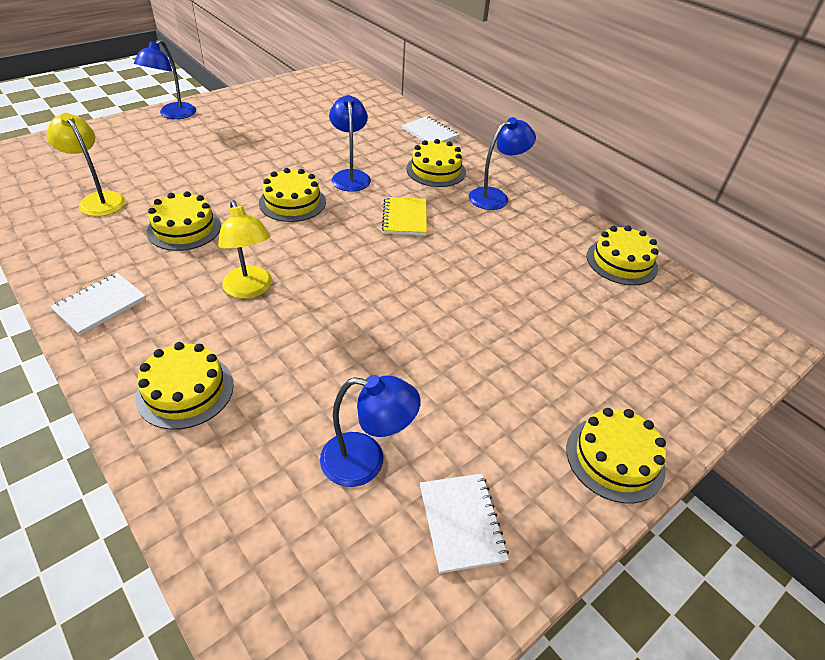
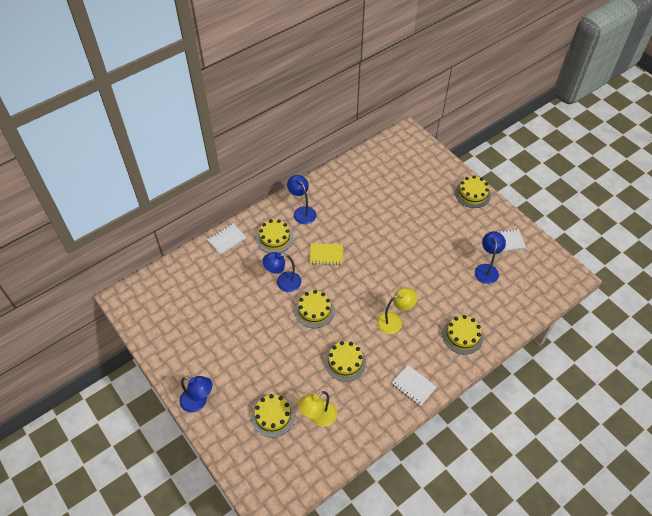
camera: 85 degrees left, 10 degrees up
yellow cake [587,225,659,286] -> yellow cake moved to [251,394,295,438]

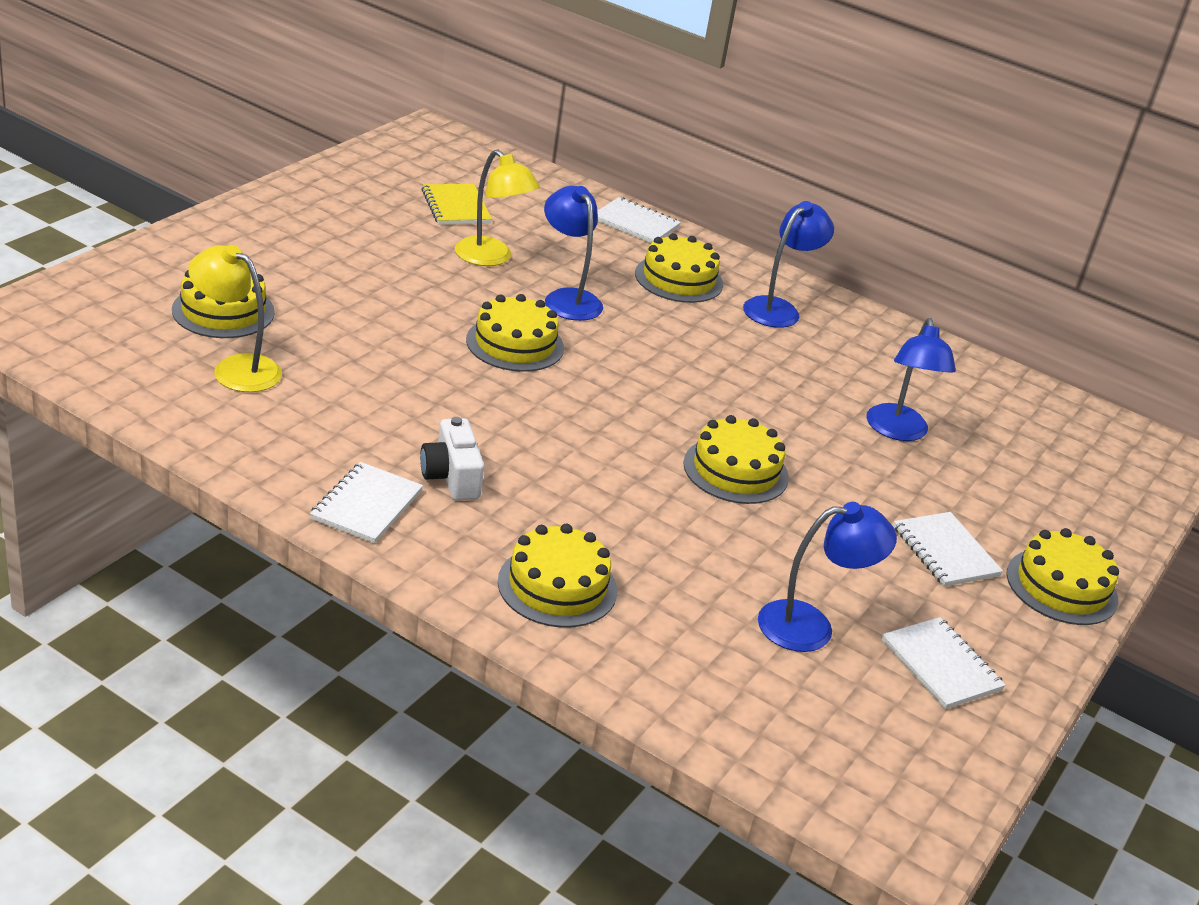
camera: 65 degrees right, 20 degrees down
blue lamp [179,376,212,413] -> blue lamp moved to [867,318,956,441]
yellow notebook [310,243,343,265] -> yellow notebook moved to [421,184,492,225]
yellow cake [324,341,366,382] -> yellow cake moved to [683,415,789,504]
yellow lamp [377,287,417,334] -> yellow lamp moved to [455,149,540,266]
none -> white camera [420,417,484,500]
none -> white notebook [893,512,1003,587]

